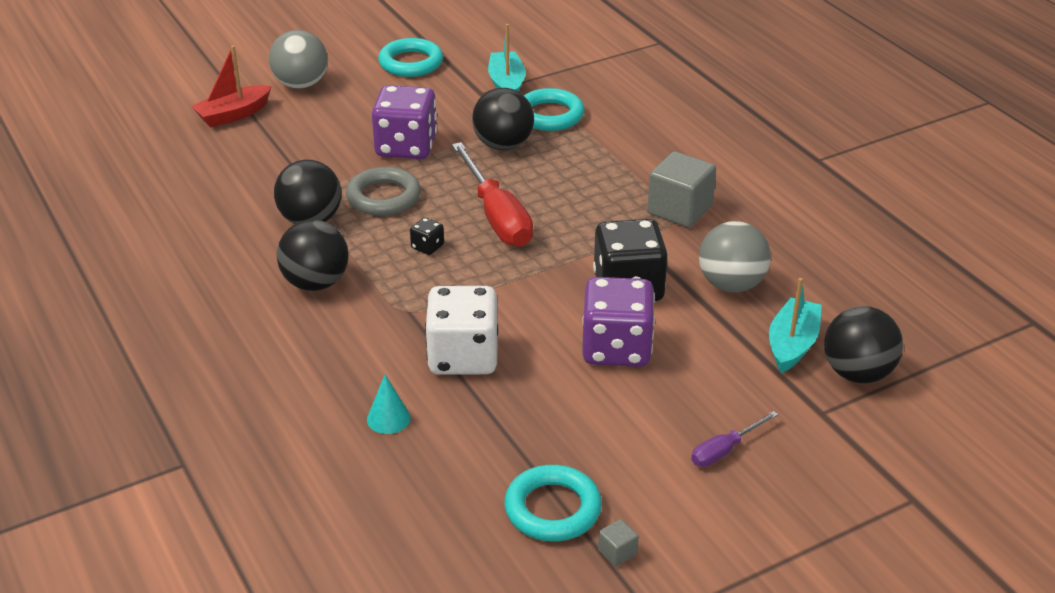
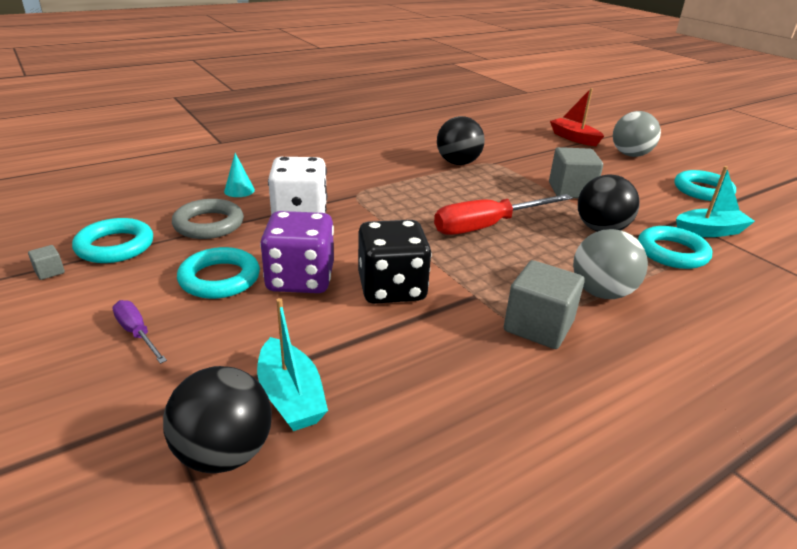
camera: 85 degrees right, 5 degrees down
black ball [277,220,349,291] -> none
grey ring [346,167,421,216] -> grey ring moved to [172,199,244,239]
purple dice [372,85,437,159] -> grey cube [549,147,603,198]
black dice [410,217,444,255] -> none
grey ball [699,221,771,293] -> grey ball moved to [573,229,648,299]
turquoise boat [769,278,822,373] -> turquoise boat turned 45 degrees clockwise [257,298,328,431]
none -> turquoise ring [177,247,260,299]

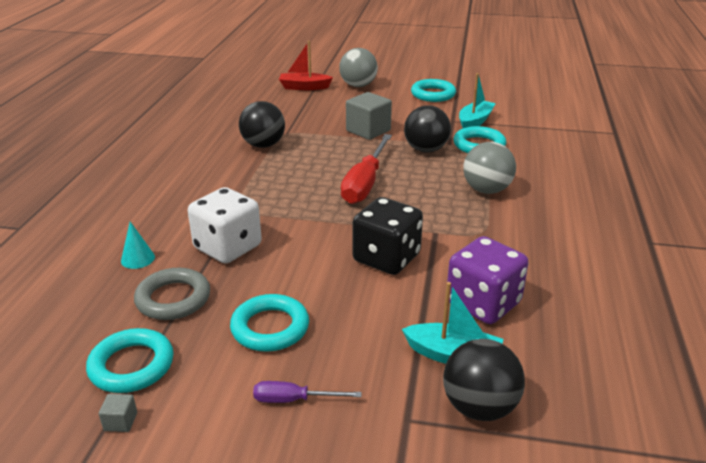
camera: 45 degrees left, 0 degrees up
purple dice [260,211,334,293] -> purple dice moved to [447,236,529,324]
grey cube [504,260,585,349] -> none

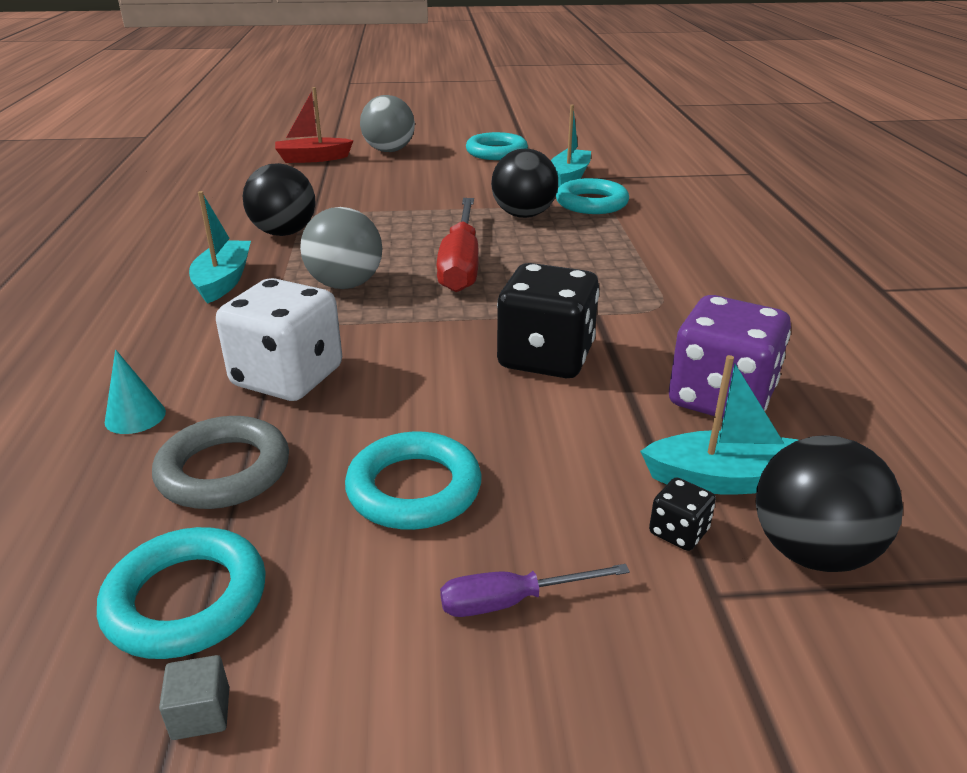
camera: 15 degrees left, 0 degrees up
grey cube [346,92,392,140] -> none
grey ball [463,142,516,194] -> grey ball moved to [300,207,382,289]
none -> turquoise boat [189,191,251,304]
none -> black dice [649,478,716,551]

